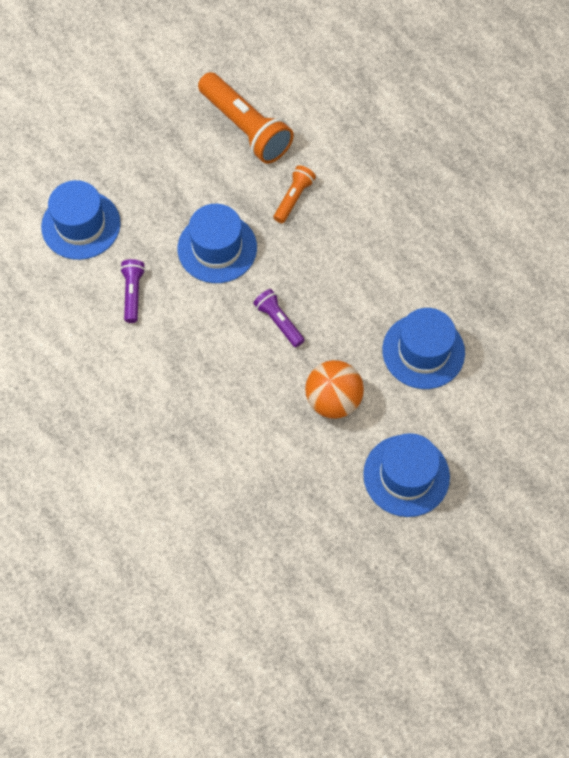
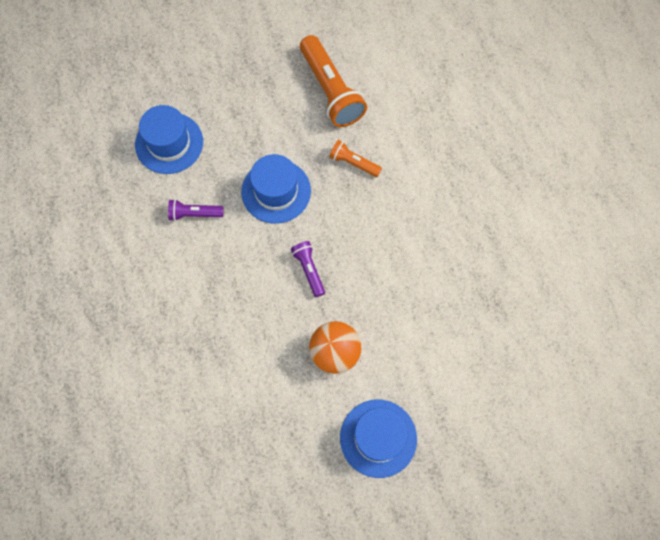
camera: 15 degrees right, 5 degrees up
purple flashlight [120,259,145,323] -> purple flashlight turned 105 degrees counterclockwise [168,199,223,221]
orange flashlight [274,165,316,223] -> orange flashlight turned 105 degrees counterclockwise [329,140,382,177]
blue hat [382,308,465,389] -> none

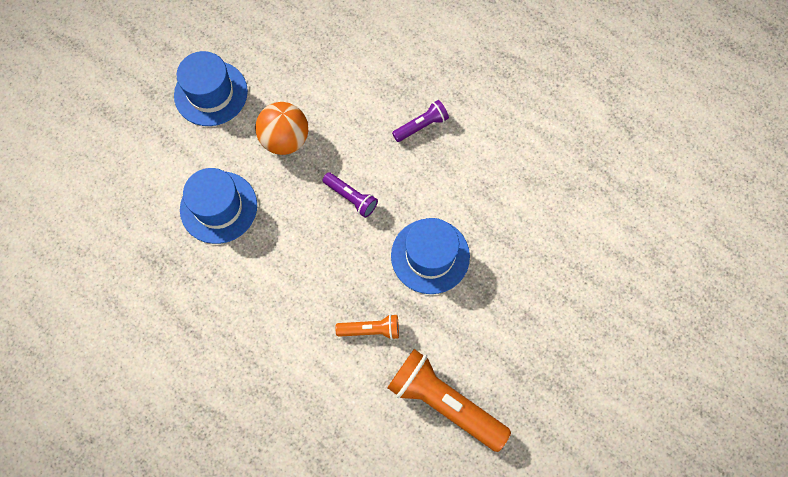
camera: 150 degrees right, 0 degrees up
blue hat [135,105,203,174] -> blue hat moved to [180,168,257,244]
purple flashlight [168,199,223,221] -> purple flashlight moved to [392,100,449,142]

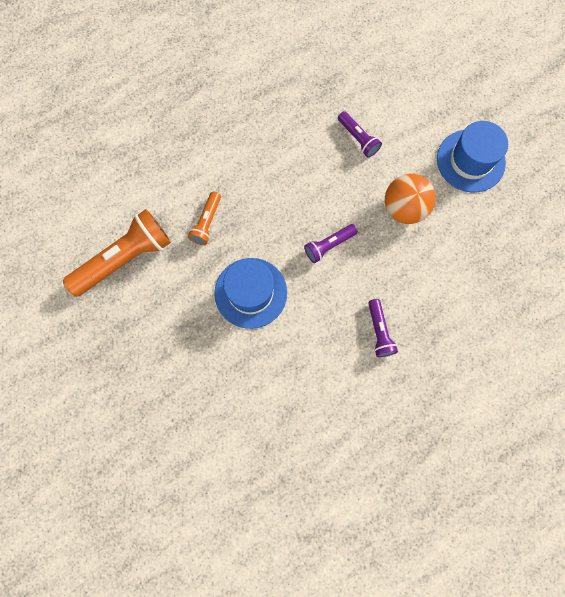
camera: 110 degrees right, 5 degrees up
blue hat [180,168,257,244] -> purple flashlight [338,111,382,158]

